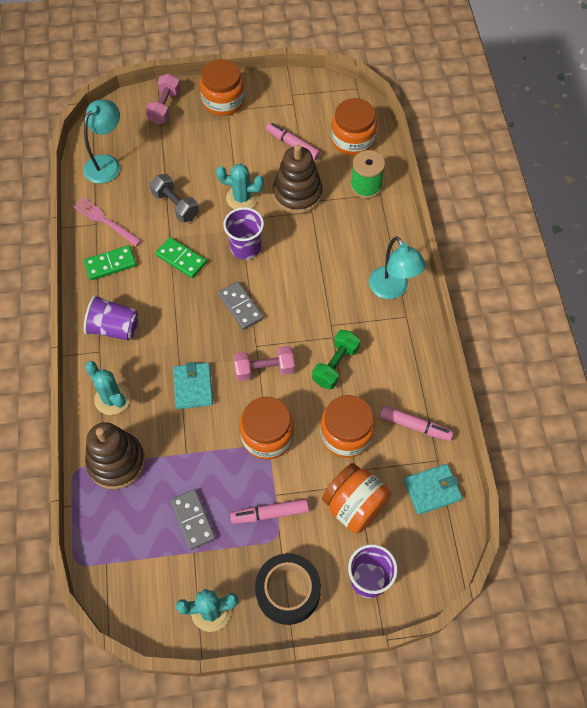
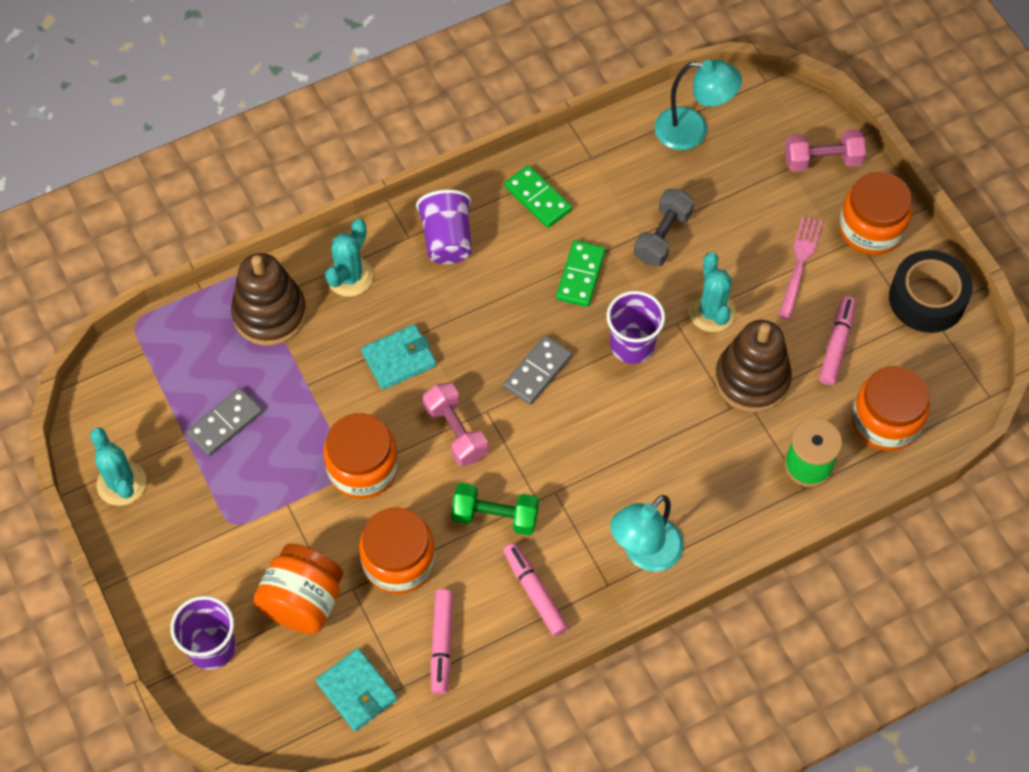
camera: 70 degrees right, 0 degrees up
pink fork [73,197,142,246] -> pink fork moved to [778,216,823,320]
pink marker [230,499,309,524] -> pink marker moved to [503,543,568,636]
black tape [255,553,321,625] -> black tape moved to [889,250,972,333]

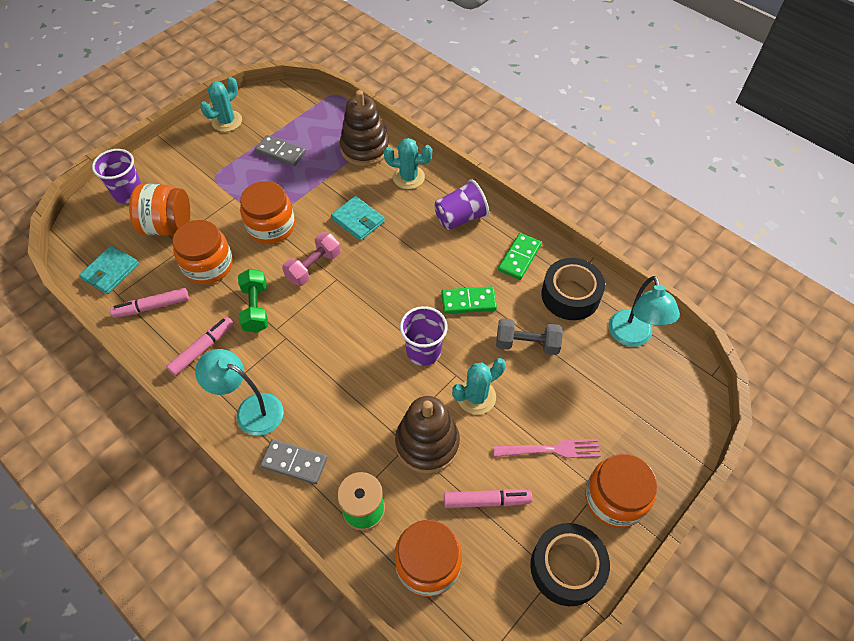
camera: 70 degrees right, 5 degrees down
grey domino [503,335,572,405] -> grey domino moved to [260,439,327,484]
pink dumbbell [785,129,866,172] -> none
none -> black tape [541,258,605,320]

